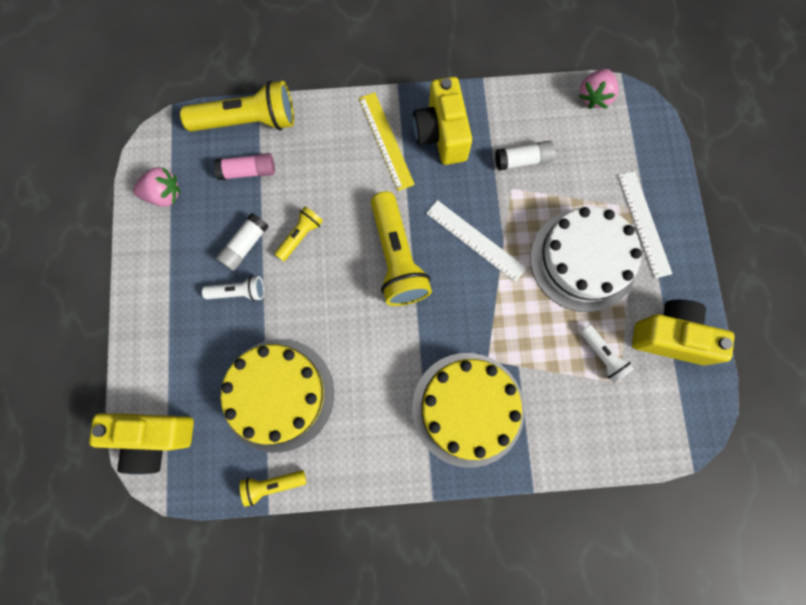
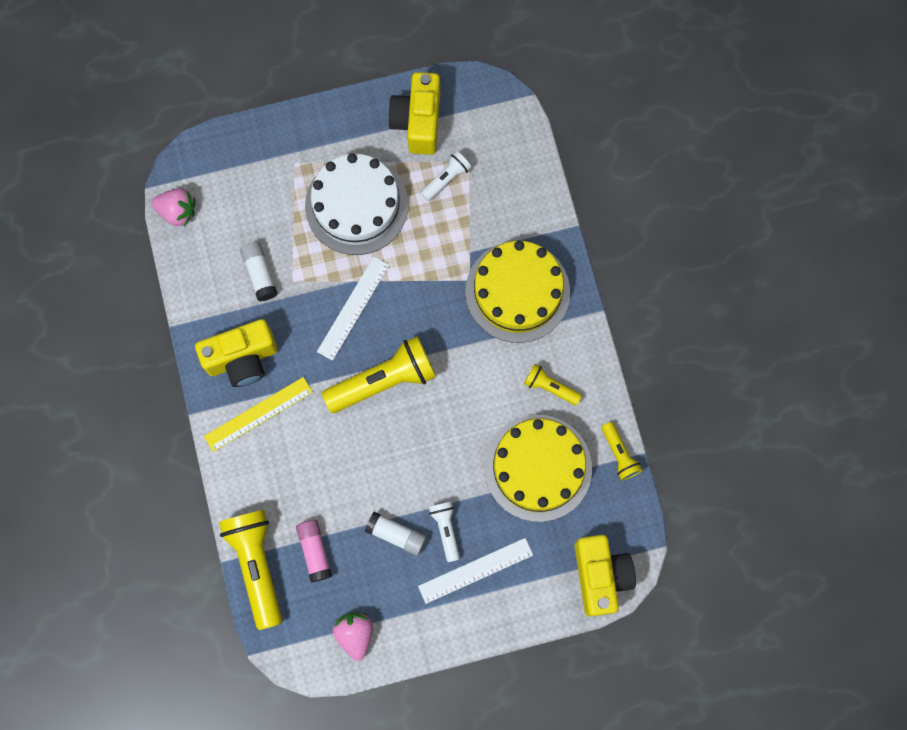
camera: 100 degrees left, 0 degrees up
yellow flashlight [274,207,323,261] -> yellow flashlight moved to [524,364,582,405]
white ruler [618,171,673,278] -> white ruler moved to [418,538,533,604]

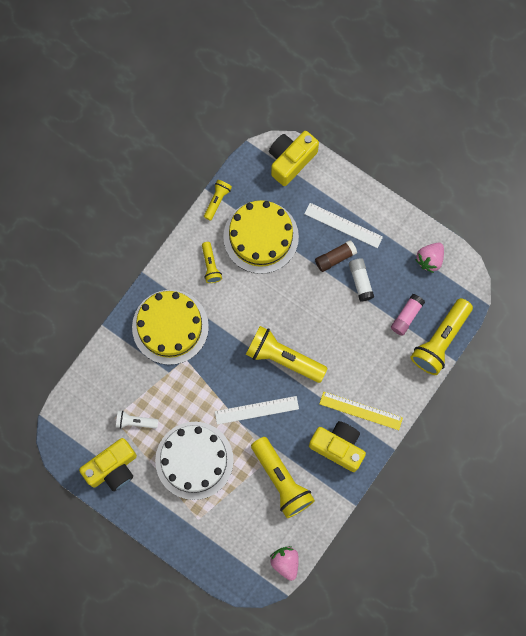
camera: 130 degrees left, 0 degrees up
white glue stick [240,242,278,301] -> yellow flashlight [251,437,315,518]
white flashlight [429,501,460,562] -> brown glue stick [315,240,357,272]

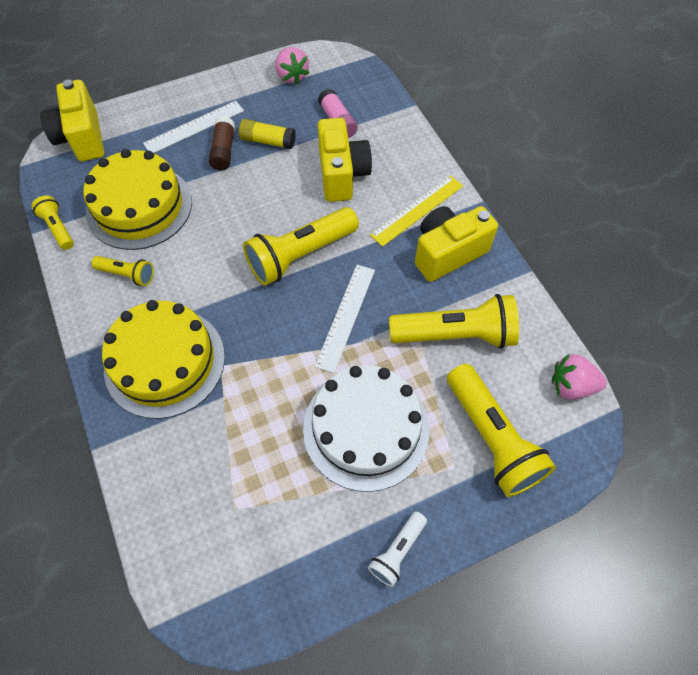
camera: 60 degrees left, 15 degrees down
yellow camera [79,438,137,491] -> yellow camera moved to [318,118,372,202]
white flashlight [116,411,158,429] -> white flashlight moved to [368,511,427,587]
white glue stick [349,258,374,301] -> yellow glue stick [239,119,296,149]
yellow flashlight [411,298,473,375] -> yellow flashlight moved to [447,364,556,497]

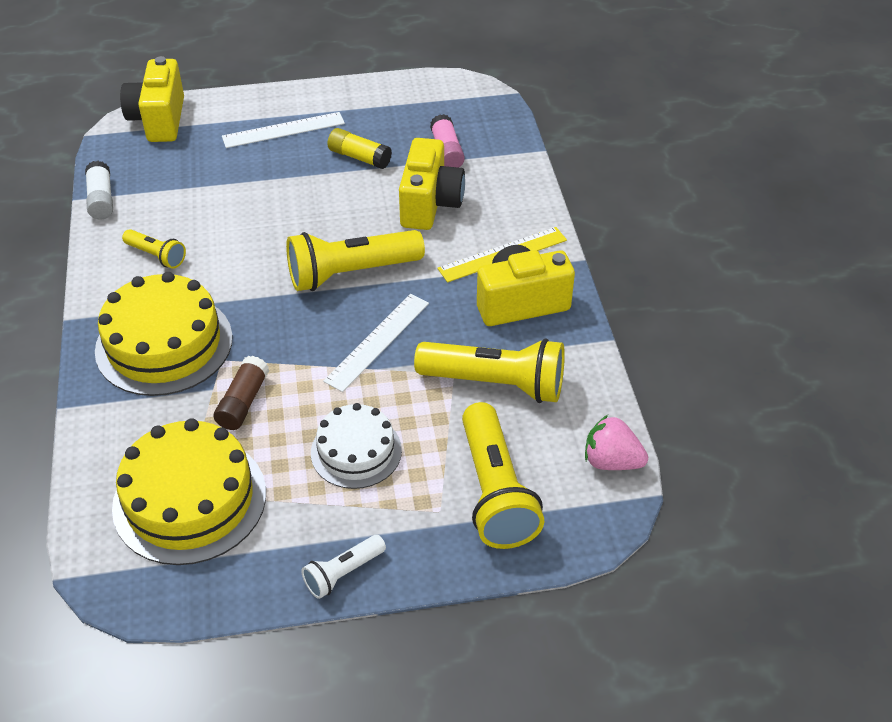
camera: 15 degrees right, 15 degrees down
yellow flashlight [31,195,74,250] -> white glue stick [85,161,113,219]
yellow cake [83,149,192,250] -> yellow cake moved to [112,418,266,565]
brown glue stick [209,116,235,170] -> brown glue stick moved to [214,356,269,430]
pink strawberry [275,47,309,84] -> none
white cake [303,365,429,492] -> white cake [311,403,402,489], size x0.62

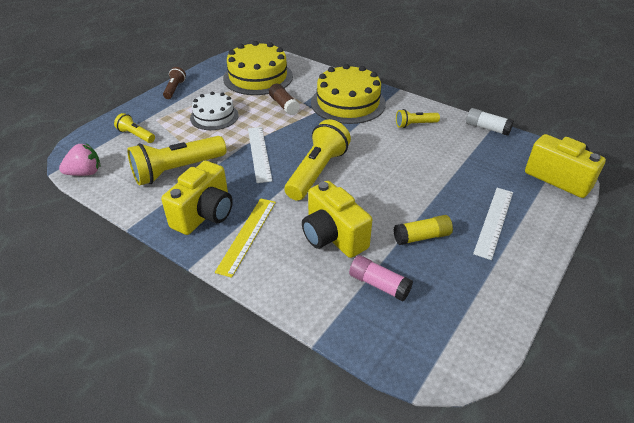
camera: 135 degrees right, 5 degrees down
white flashlight [301,535,386,599] -> brown flashlight [163,67,186,99]
yellow flashlight [462,402,544,549] -> yellow flashlight [114,113,155,143], size x0.52

